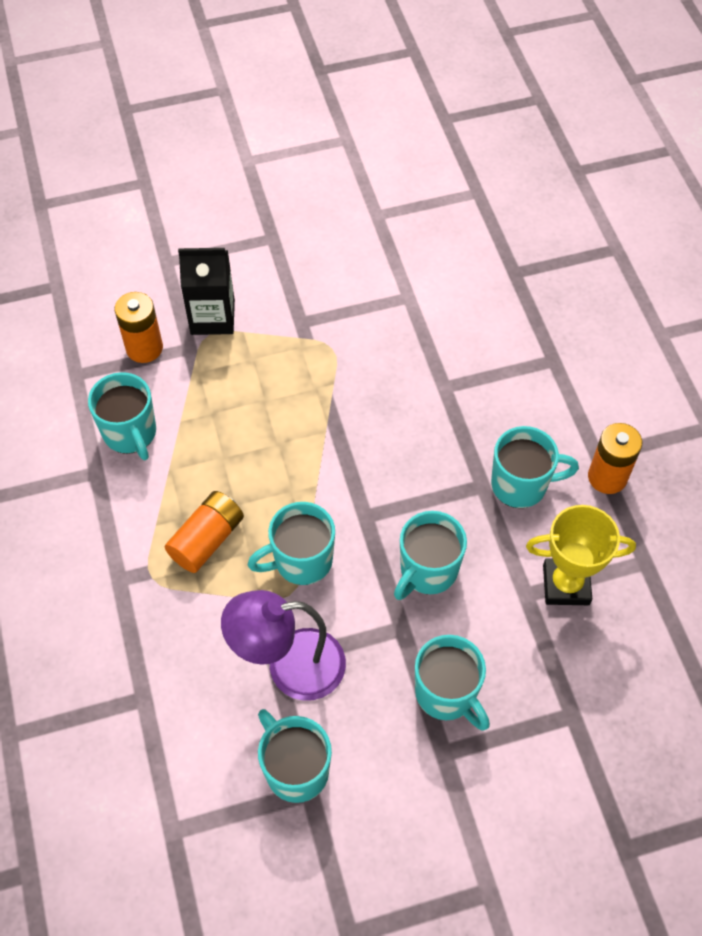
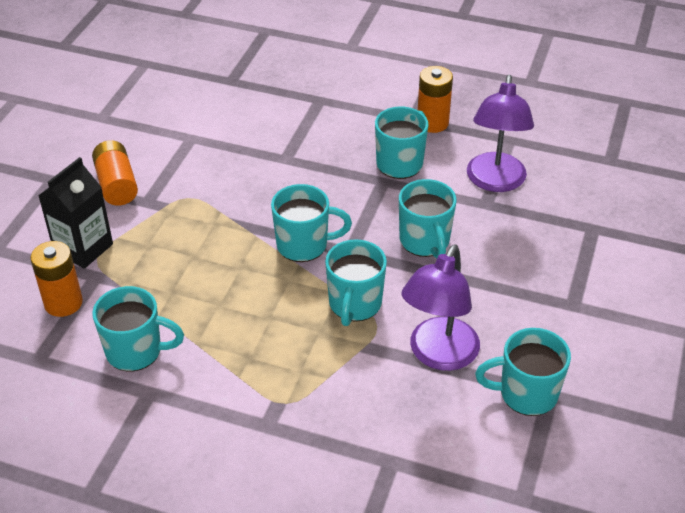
camera: 55 degrees left, 15 degrees down
orange battery [165,491,244,573] -> orange battery moved to [92,140,138,206]
turquoise mug [415,635,490,730] -> turquoise mug moved to [271,184,352,262]
yellow trophy [526,505,636,605] -> purple lamp [467,75,534,192]

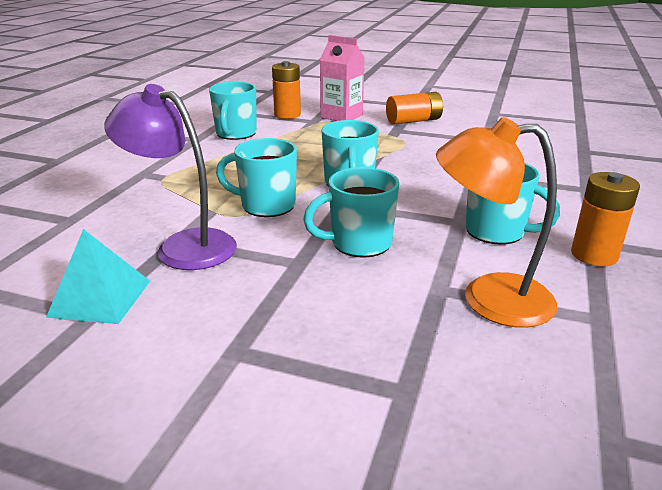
camera: 90 degrees right, 15 degrees down
black carton [38,157,113,269] -> pink carton [320,35,365,121]
purple lamp [467,75,534,192] -> orange lamp [436,117,557,328]
turquoise mug [475,328,571,416] -> turquoise pyramid [46,229,150,324]

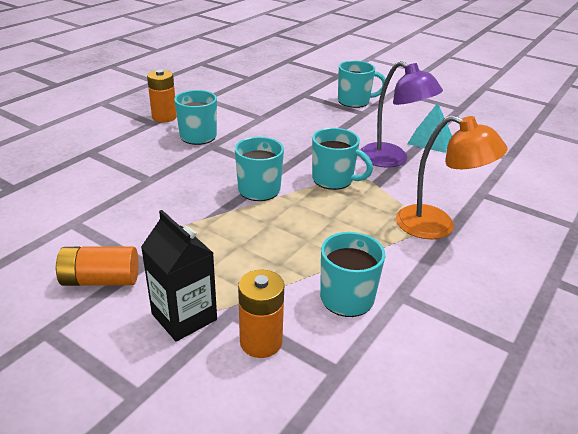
camera: 165 degrees left, 5 degrees up
turquoise mug [303,167,399,258] -> turquoise mug moved to [338,60,386,108]
pink carton [320,35,365,121] -> black carton [141,210,217,342]
orange lamp [436,117,557,328] -> orange lamp moved to [396,115,507,239]

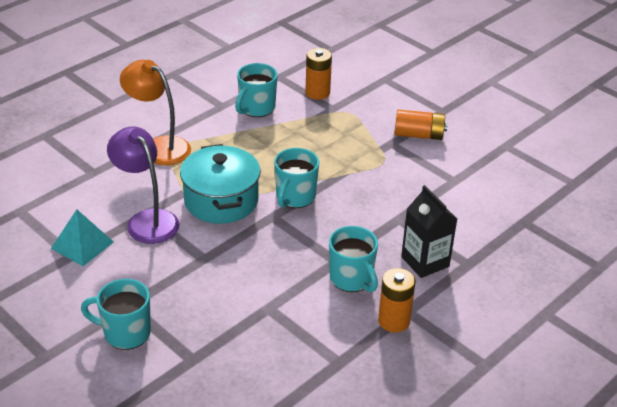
camera: 170 degrees left, 5 degrees up
black carton [141,210,217,342] -> black carton moved to [401,185,457,278]
turquoise mug [312,128,373,190] -> turquoise pot [180,144,261,224]

